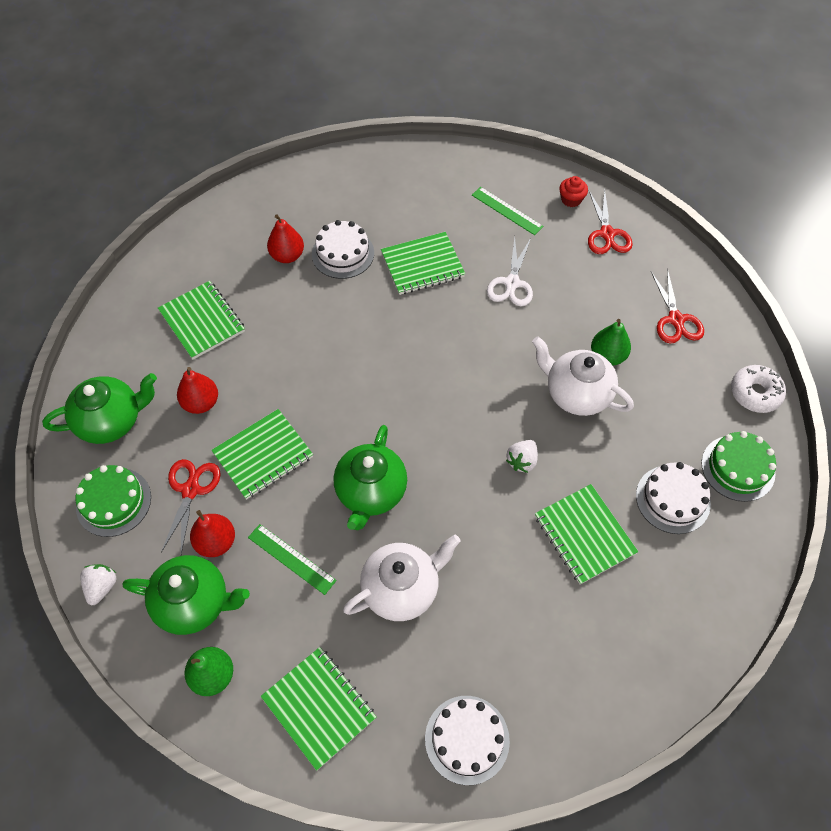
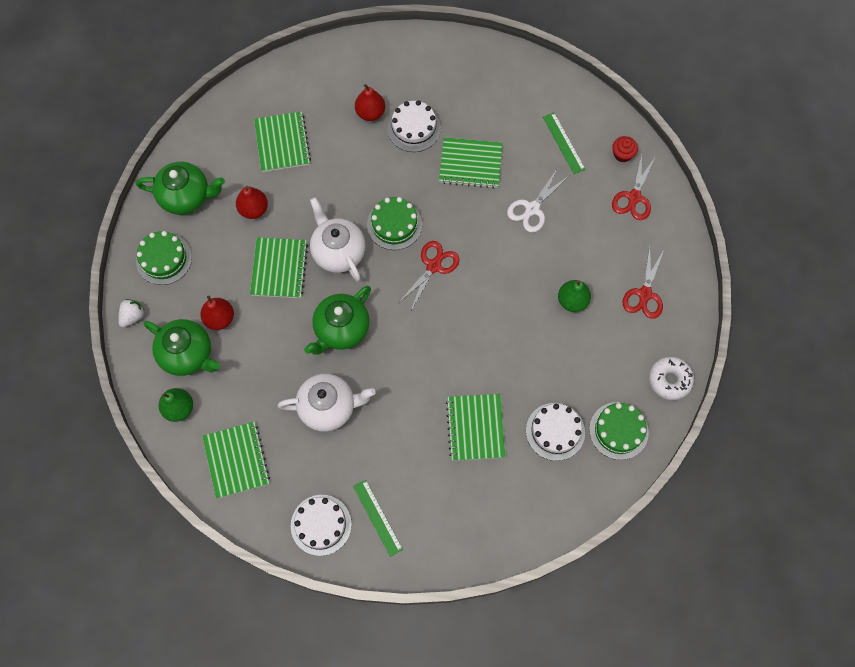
camera: 25 degrees right, 10 degrees up
red scissors [161,459,221,554] -> red scissors moved to [399,241,460,310]
green notebook [211,409,313,500] -> green notebook turned 75 degrees counterclockwise [250,237,308,298]
green ruler [248,524,337,595] -> green ruler moved to [353,480,403,557]
white strawberry [506,440,538,473] -> none
white teapot [532,336,634,416] -> white teapot moved to [310,197,366,281]
none -> green cake [367,197,422,250]

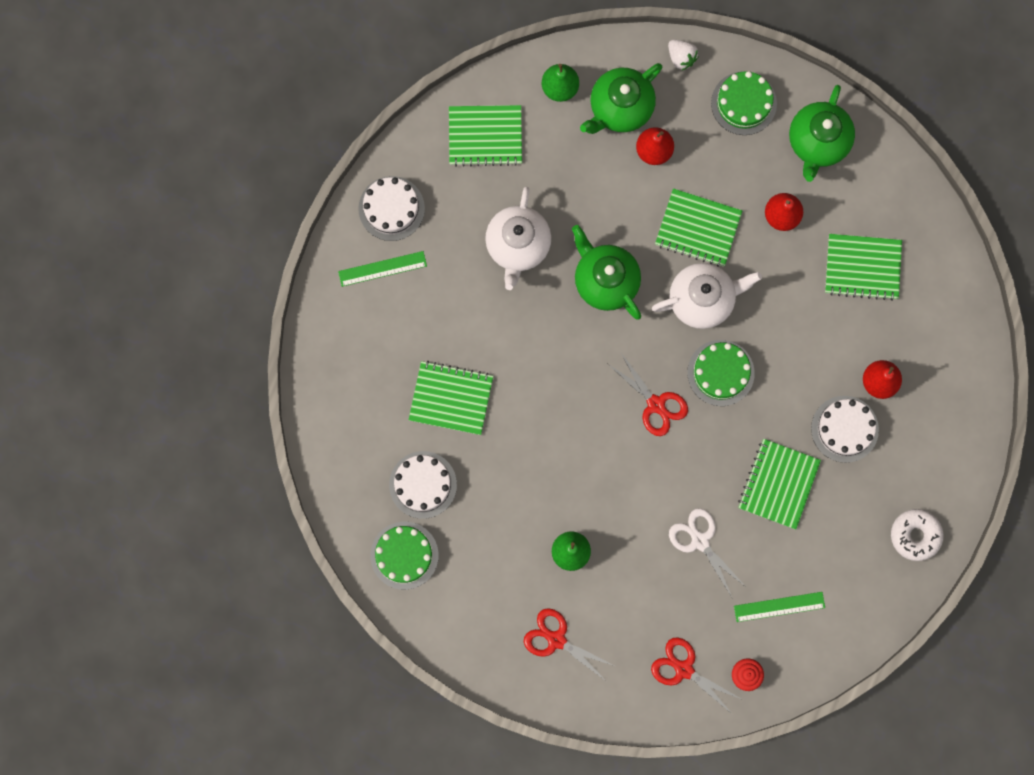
camera: 105 degrees right, 10 degrees up
white donut [649,357,694,400] -> white donut moved to [891,509,944,561]

